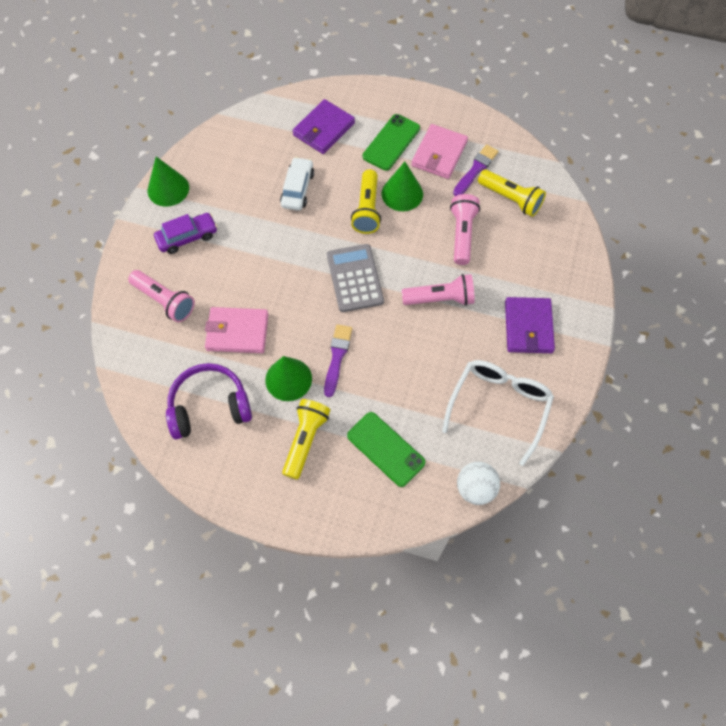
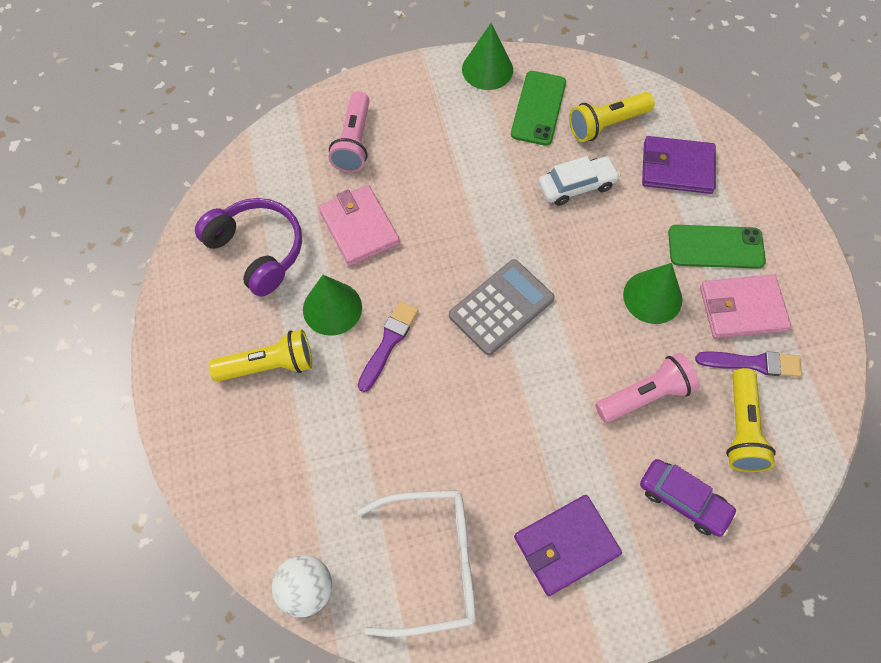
camera: 60 degrees right, 0 degrees up
purple car [154,213,217,254] -> purple car moved to [640,459,738,537]
purple brush [324,324,352,397] -> purple brush turned 45 degrees counterclockwise [358,301,418,392]
green phone [347,412,425,487] -> green phone moved to [511,71,566,146]
yellow flashlight [351,169,381,234] -> yellow flashlight moved to [569,92,655,142]
pink flashlight [402,274,475,306] -> none

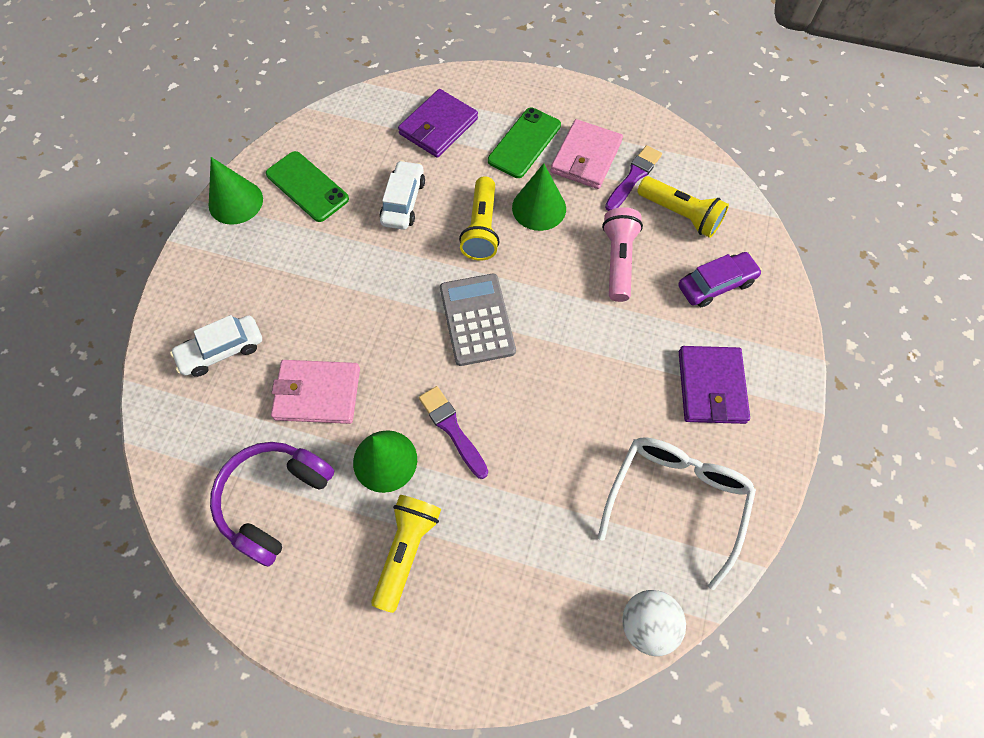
camera: 60 degrees left, 0 degrees up
purple headphones [195,198,302,297] -> purple headphones turned 45 degrees counterclockwise [210,442,334,567]
pink flashlight [329,91,370,173] -> white car [170,315,262,377]
yellow flashlight [569,92,655,142] -> yellow flashlight moved to [459,176,500,261]

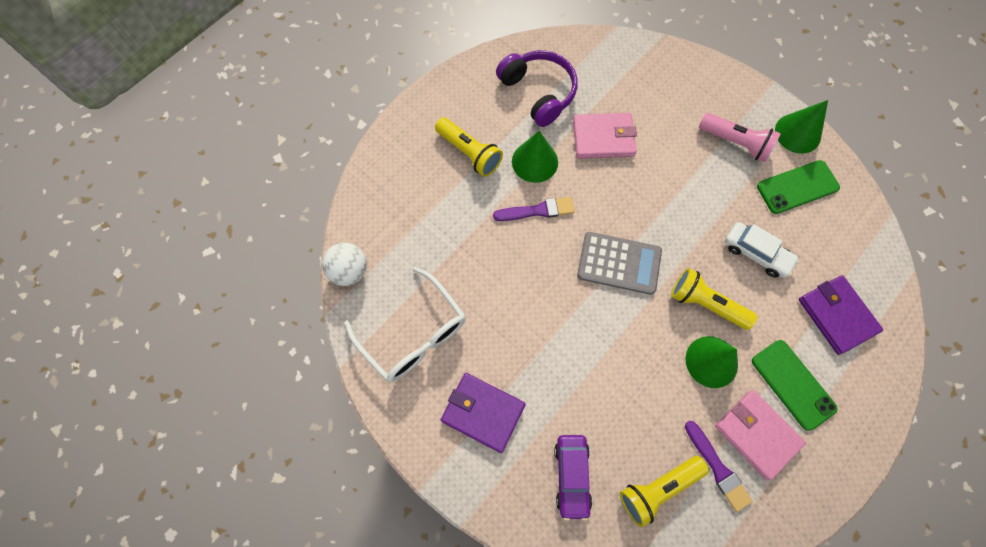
camera: 115 degrees right, 5 degrees up
white car [170,315,262,377] -> none
pink wallet [271,360,360,424] -> pink wallet turned 60 degrees clockwise [573,113,637,159]
pink flashlight [602,207,643,302] -> pink flashlight moved to [699,113,781,162]

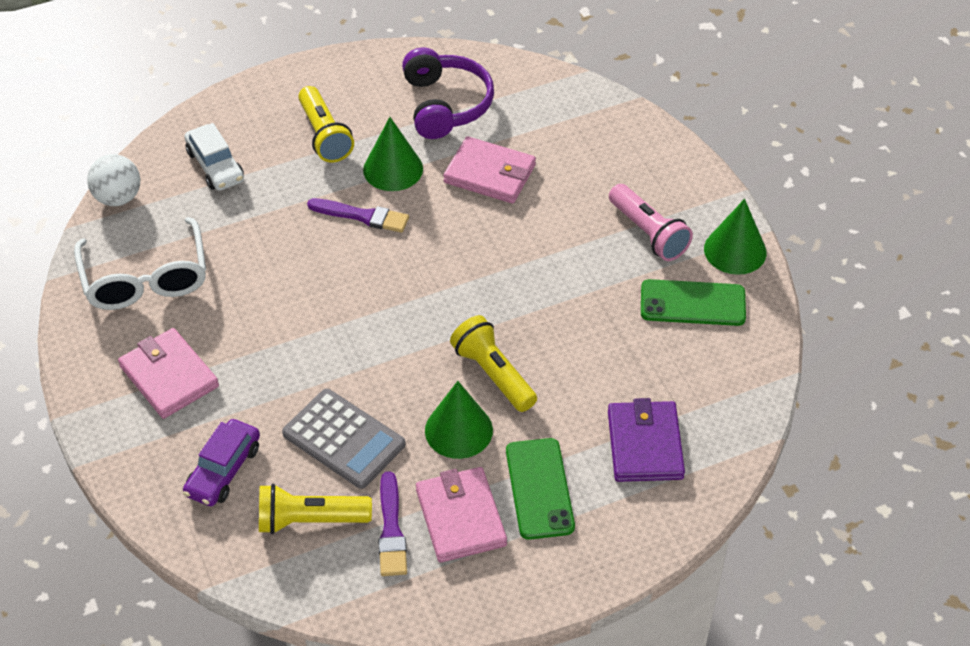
camera: 25 degrees right, 20 degrees down
purple wallet [441,373,525,453] -> pink wallet [118,328,219,419]
grey calculator [577,232,662,295] -> grey calculator moved to [282,389,405,489]
white car [725,222,799,278] -> white car moved to [184,123,244,191]

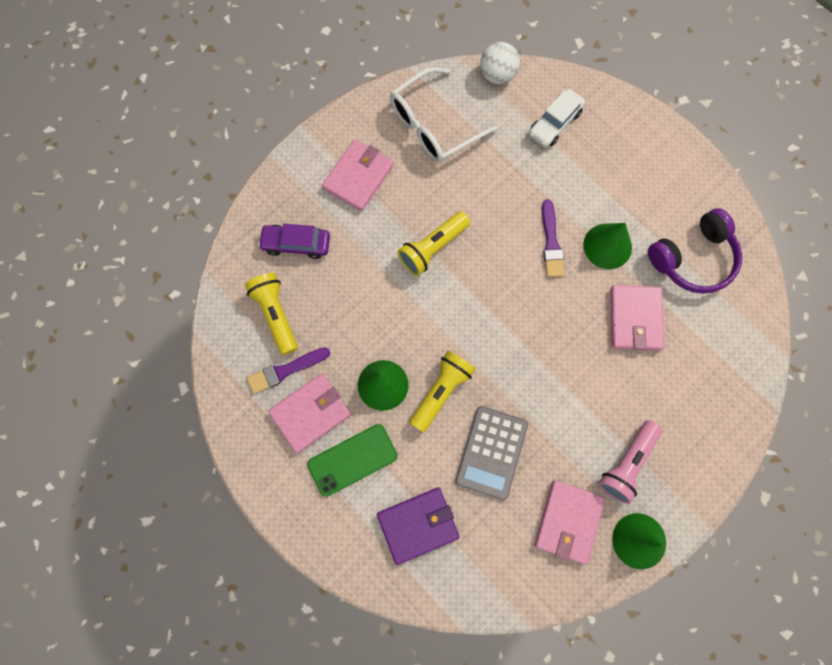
camera: 70 degrees right, 25 degrees up
grey calculator [282,389,405,489] -> grey calculator moved to [455,406,528,500]
yellow flashlight [298,86,354,163] -> yellow flashlight moved to [398,211,470,276]
green phone [641,279,746,326] -> pink wallet [535,480,605,565]

